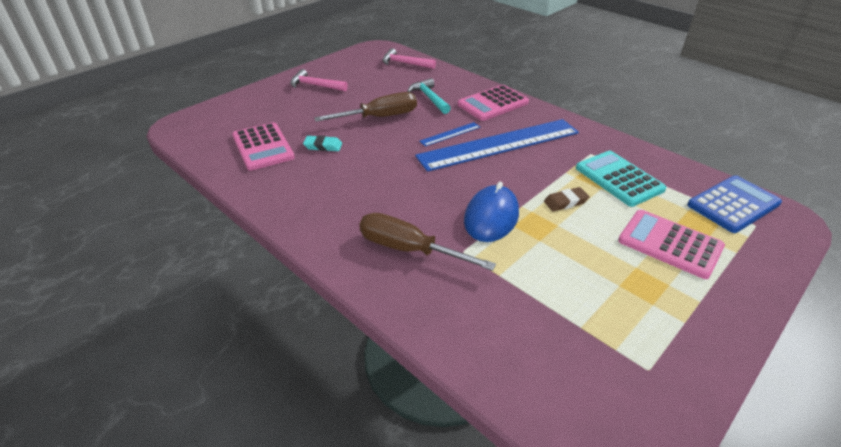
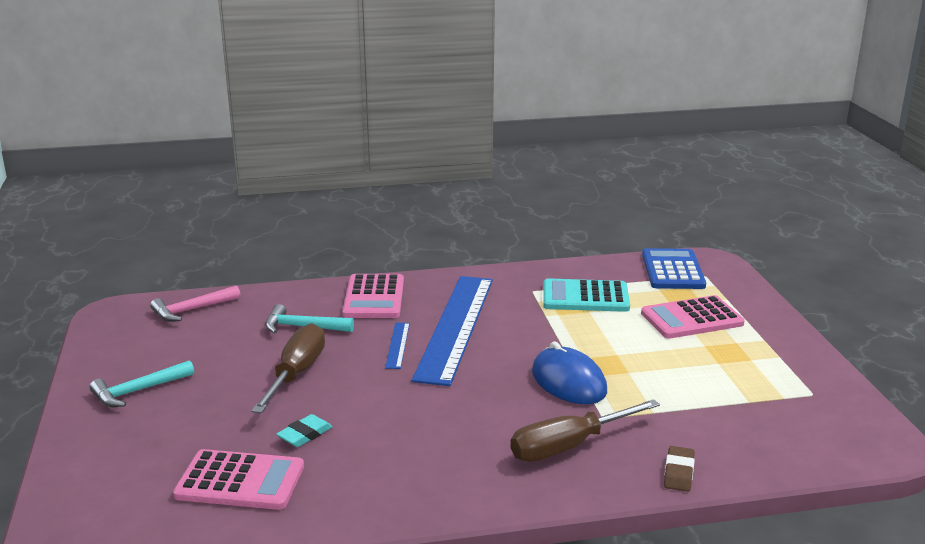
camera: 55 degrees left, 15 degrees down
pink hammer [290,69,348,91] -> turquoise hammer [90,360,194,407]
brown eraser [544,187,590,211] -> brown eraser moved to [664,446,695,492]

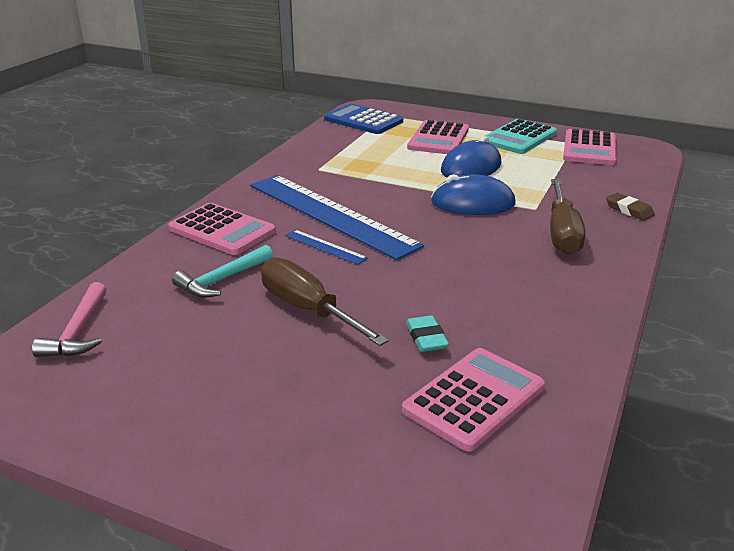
camera: 55 degrees left, 5 degrees up
turquoise hammer [90,360,194,407] -> none
turquoise calculator [543,278,630,312] -> turquoise calculator moved to [485,119,557,154]
none -> blue mouse [441,136,502,178]
none -> pink calculator [563,129,617,165]

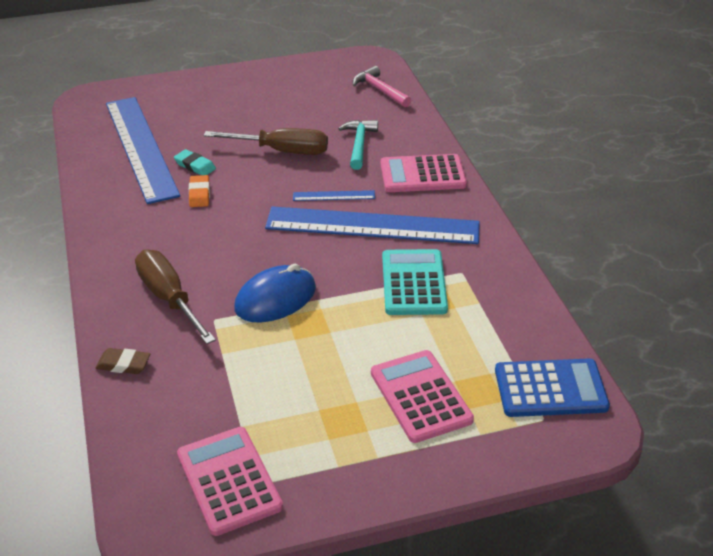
camera: 140 degrees right, 10 degrees up
pink calculator [402,348,545,452] -> blue ruler [106,97,180,204]
blue mouse [441,136,502,178] -> none
turquoise calculator [485,119,557,154] -> turquoise calculator moved to [382,249,448,315]
none -> orange eraser [189,175,210,207]

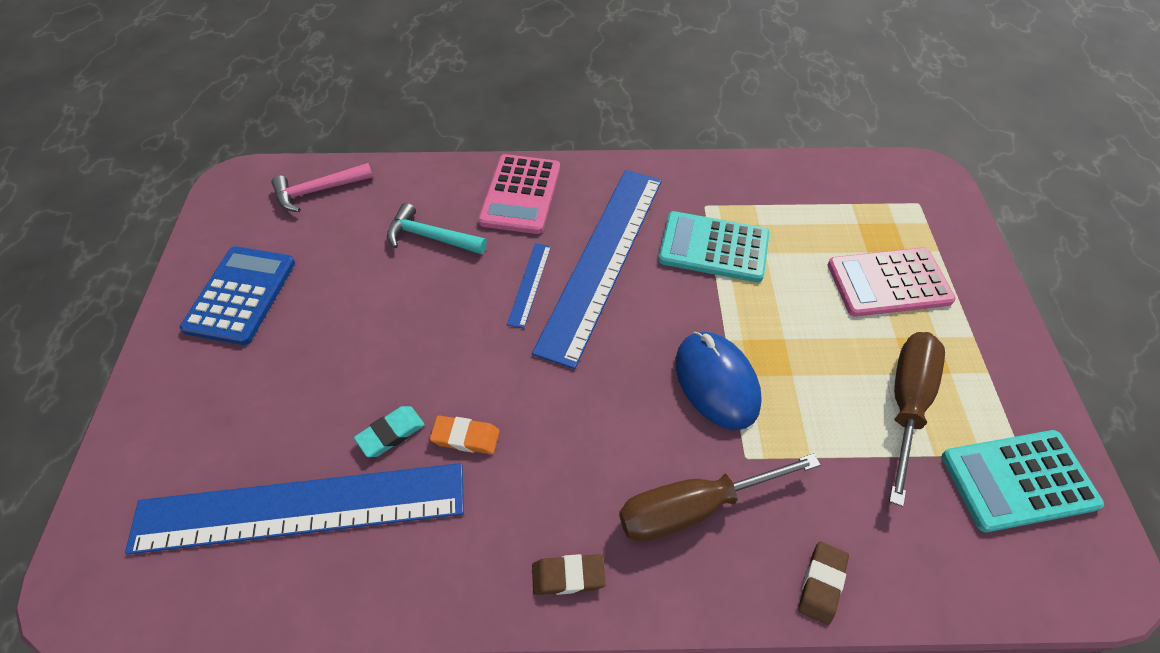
camera: 75 degrees left, 15 degrees up
pink calculator [177,427,283,536] -> turquoise calculator [942,430,1104,532]
brown screwdriver [204,128,328,155] -> brown screwdriver moved to [889,332,945,507]
blue calculator [495,358,610,417] -> blue calculator moved to [180,246,295,345]
none -> brown eraser [532,554,606,595]

